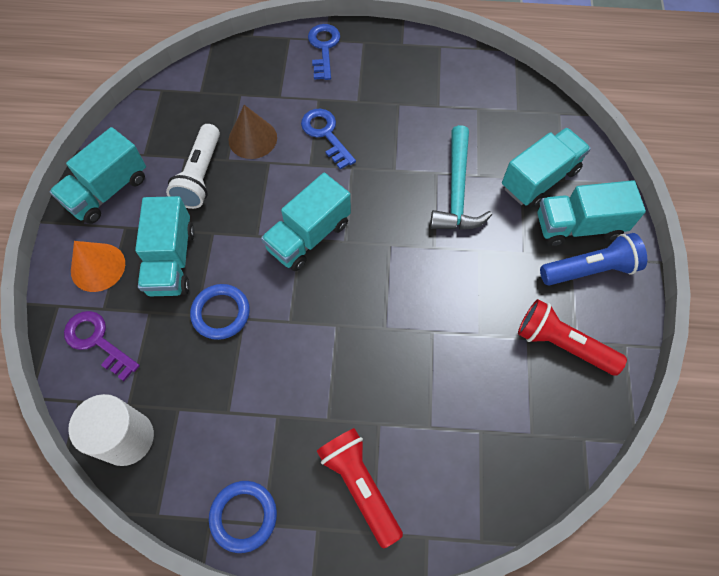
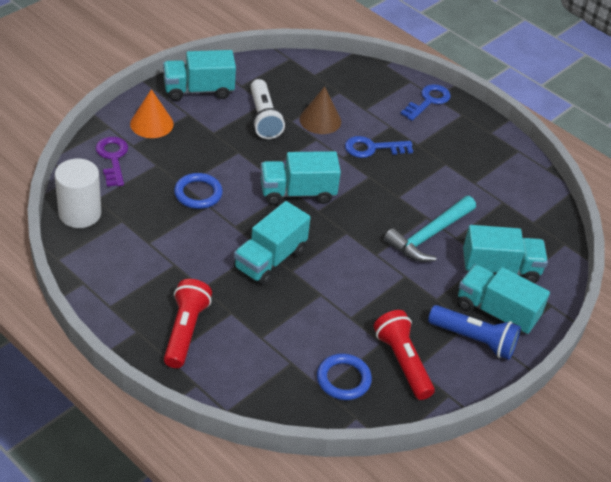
camera: 35 degrees right, 20 degrees down
turquoise truck [135,196,195,296] -> turquoise truck moved to [234,201,311,285]
white flashlight [166,124,220,209] -> white flashlight turned 60 degrees counterclockwise [250,79,285,139]
blue ring [209,481,277,553] -> blue ring moved to [317,354,372,400]
blue key [301,109,356,170] -> blue key turned 105 degrees counterclockwise [345,136,413,158]

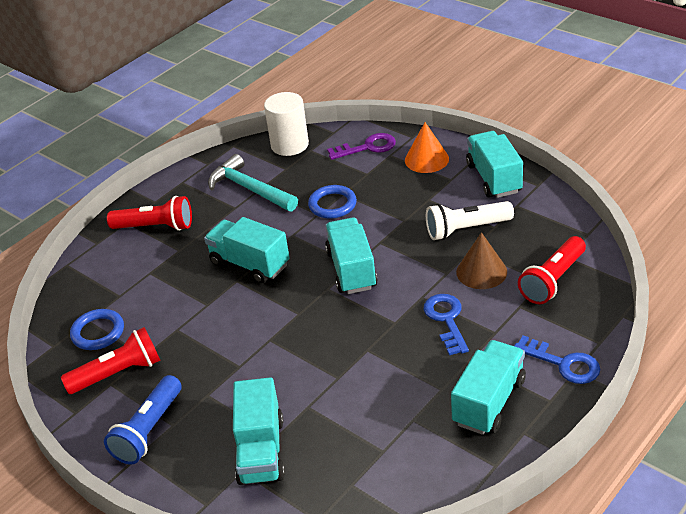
camera: 95 degrees right, 5 degrees down
turquoise hammer [384,196,476,262] -> turquoise hammer moved to [208,154,298,211]
turquoise truck [458,264,550,336] -> turquoise truck moved to [451,340,526,435]
none -> red flashlight [518,236,586,304]

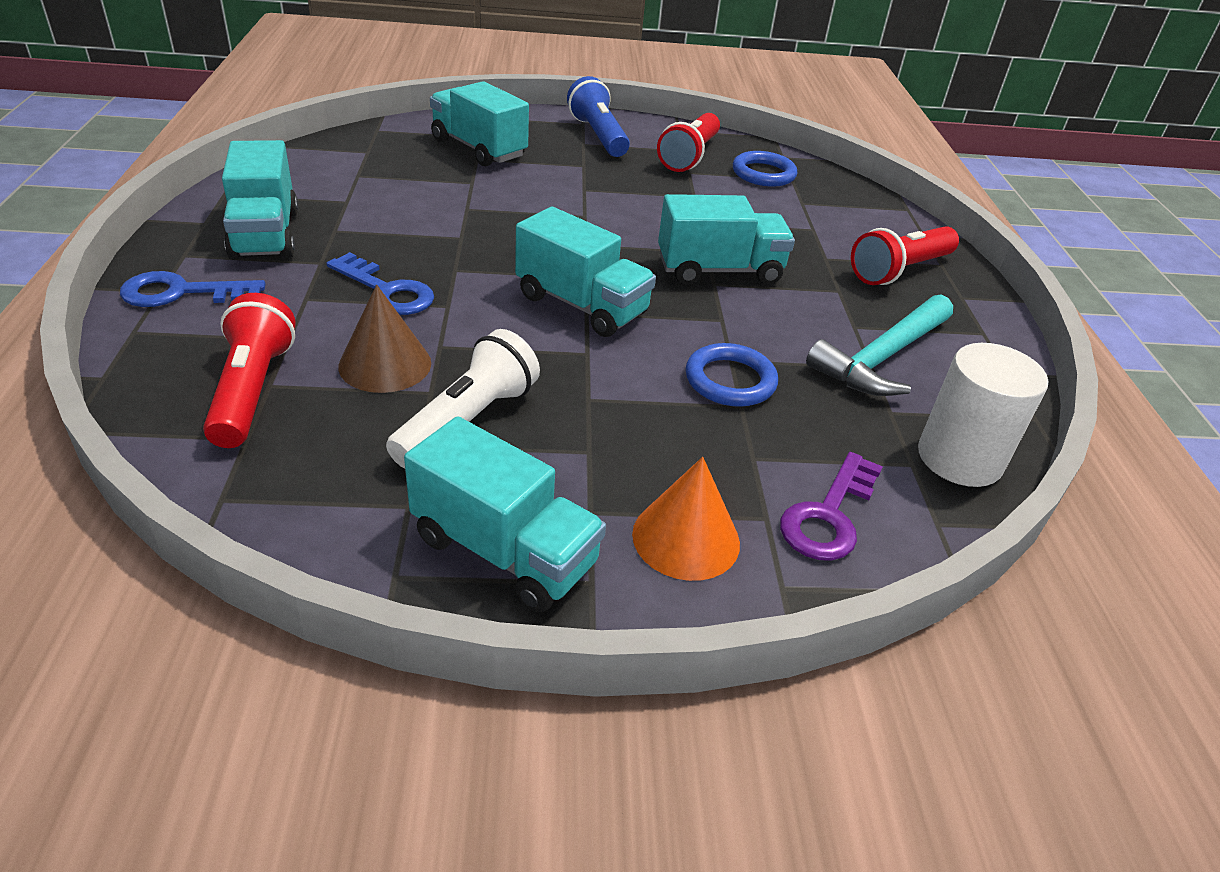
camera: 130 degrees right, 0 degrees up
turquoise hammer [208,154,298,211] -> turquoise hammer turned 135 degrees clockwise [806,294,953,396]

